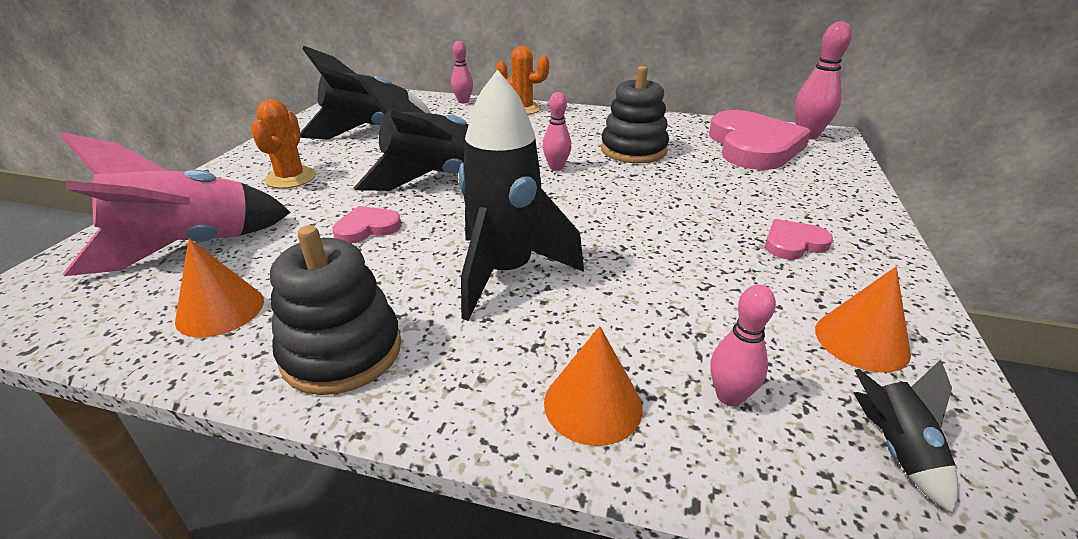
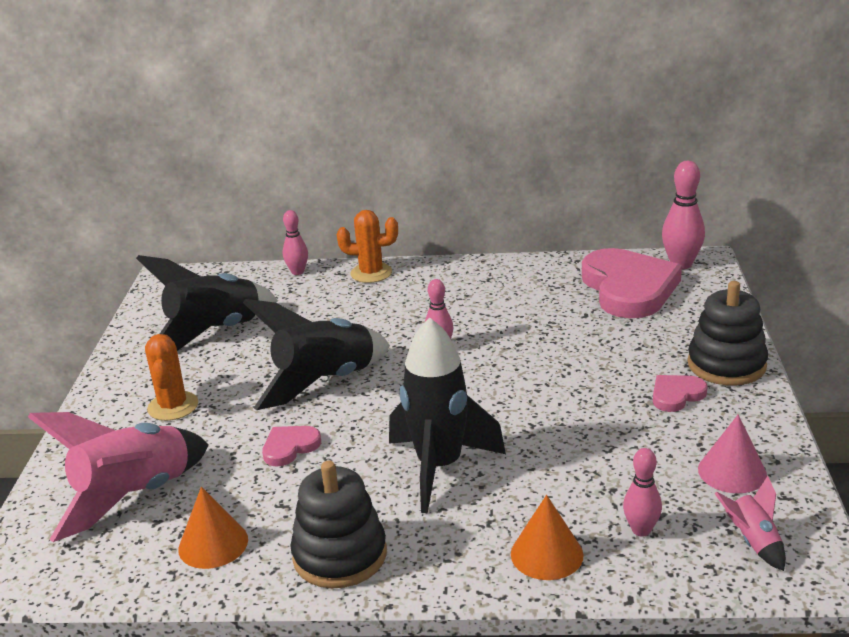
camera: 10 degrees left, 5 degrees down
black stacking toy [601,66,669,163] -> black stacking toy moved to [688,281,768,385]
orange cone [815,267,911,373] -> pink cone [698,415,767,493]
black rocket [853,359,959,514] -> pink rocket [715,476,786,571]

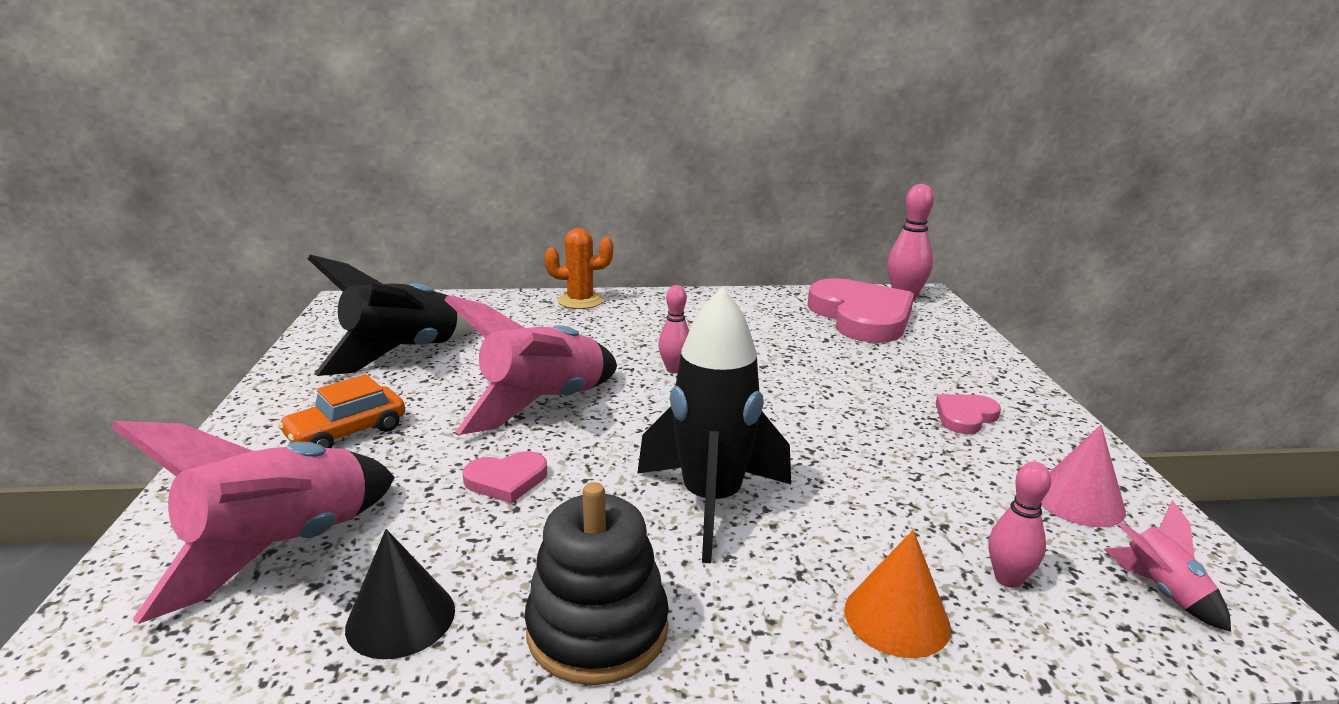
camera: 10 degrees left, 5 degrees down
orange cactus [145,334,198,421] -> orange car [278,374,405,448]
orange cone [178,487,248,569] -> black cone [345,529,455,659]
black rocket [243,299,390,410] -> pink rocket [444,295,617,435]
pink heart [262,426,321,467] -> pink heart turned 150 degrees counterclockwise [463,451,547,503]
pink bowling pin [283,210,308,275] -> none
black stacking toy [688,281,768,385] -> none

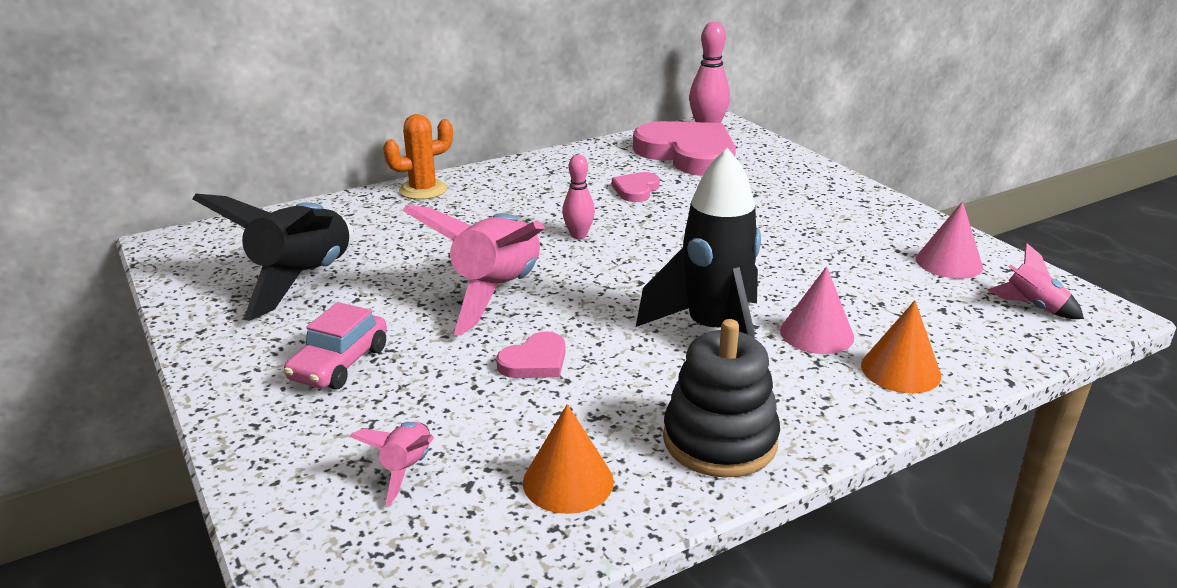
camera: 25 degrees left, 5 degrees up
pink rocket [111,421,395,624] -> pink rocket [350,422,434,506], size x0.46
orange car [278,374,405,448] -> pink car [284,302,387,389]
black cone [345,529,455,659] -> orange cone [523,404,614,514]
pink heart [936,394,1001,434] -> pink heart moved to [612,172,660,202]
pink bowling pin [989,462,1051,588] -> none
none -> pink cone [780,266,854,354]

